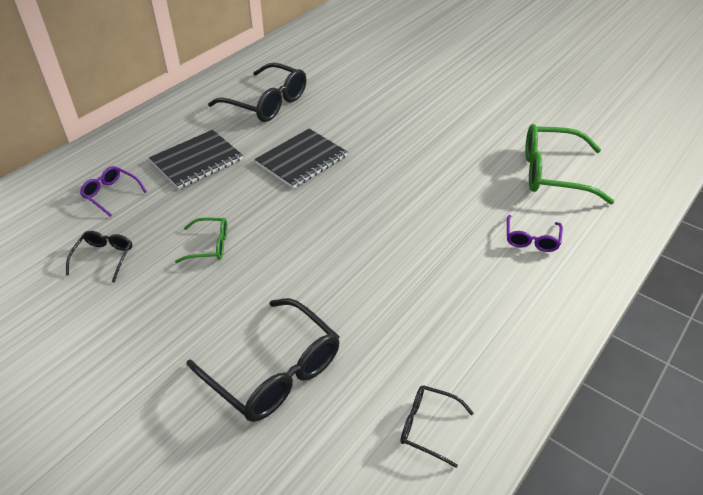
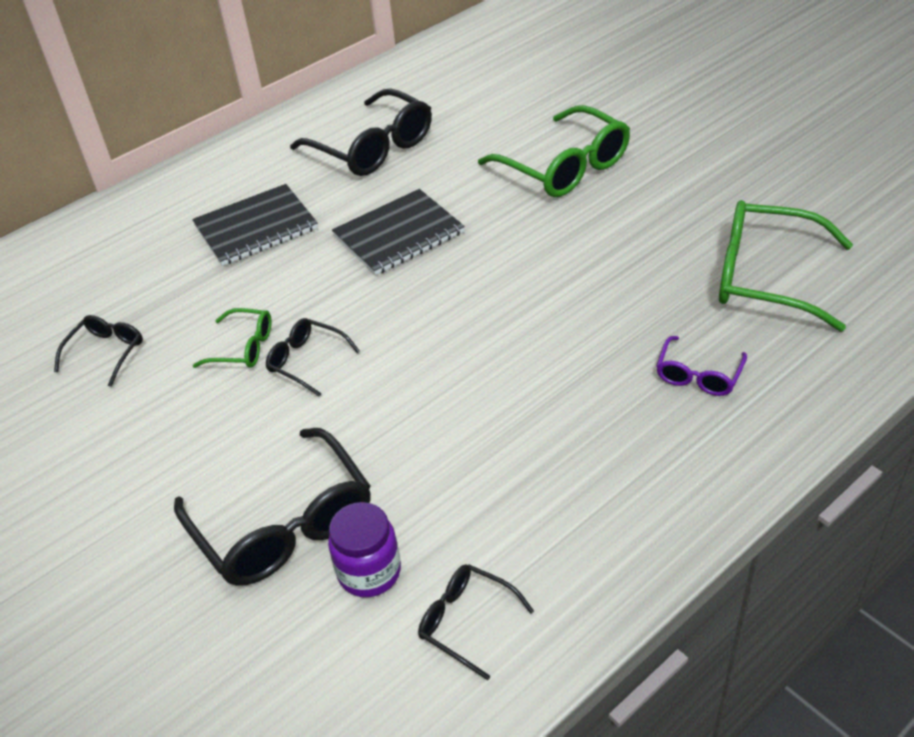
camera: 15 degrees right, 0 degrees up
purple glasses [80,166,147,217] -> none
none -> black glasses [266,318,360,397]
none -> purple jar [328,502,401,597]
none -> green glasses [478,105,630,197]

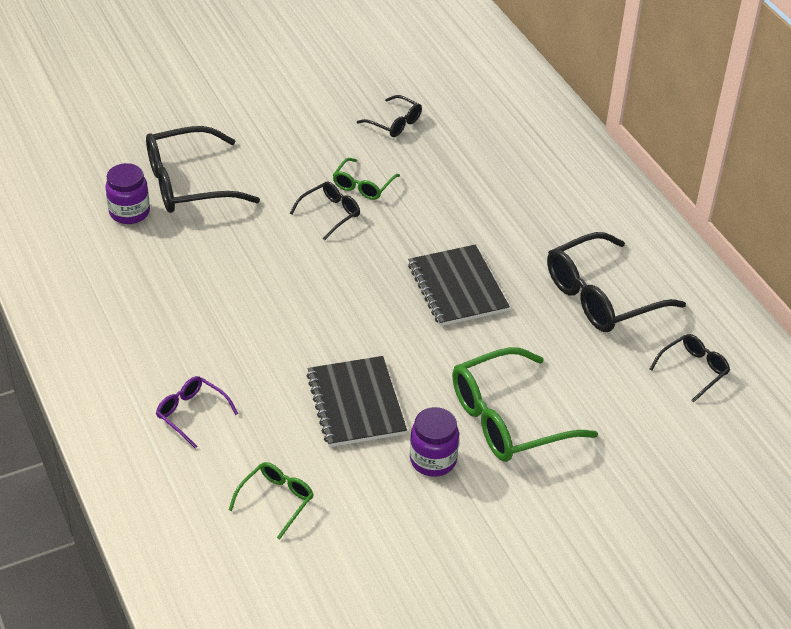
camera: 100 degrees right, 0 degrees up
black notebook [192,184,318,266] -> black notebook moved to [306,356,407,447]
black glasses [418,564,534,680] -> black glasses moved to [650,334,730,403]
green glasses [719,200,853,331] -> green glasses [229,462,314,540], size x0.52
none -> purple jar [410,407,459,477]

